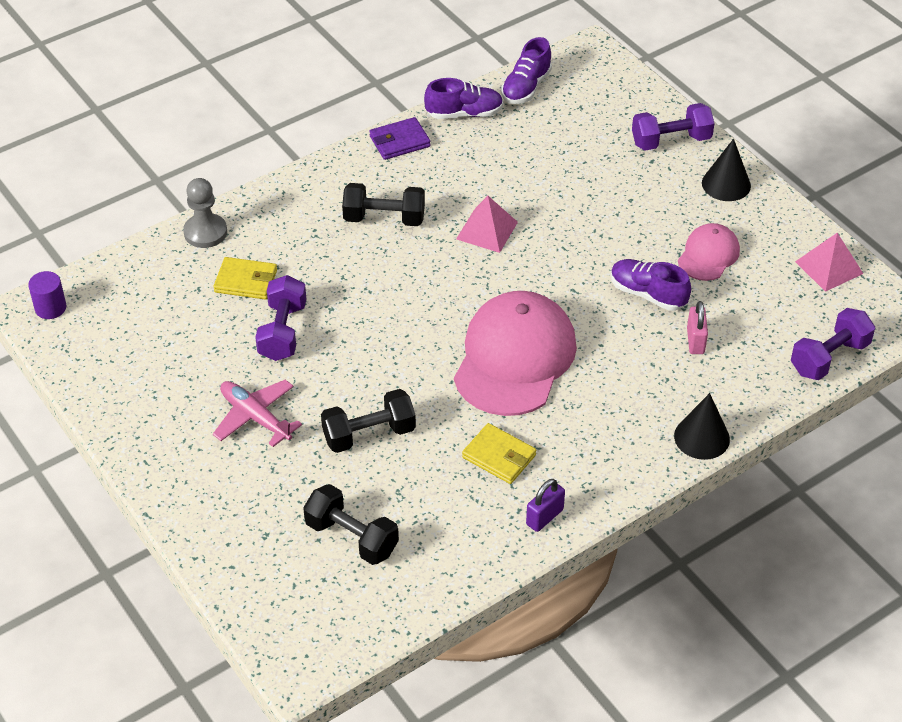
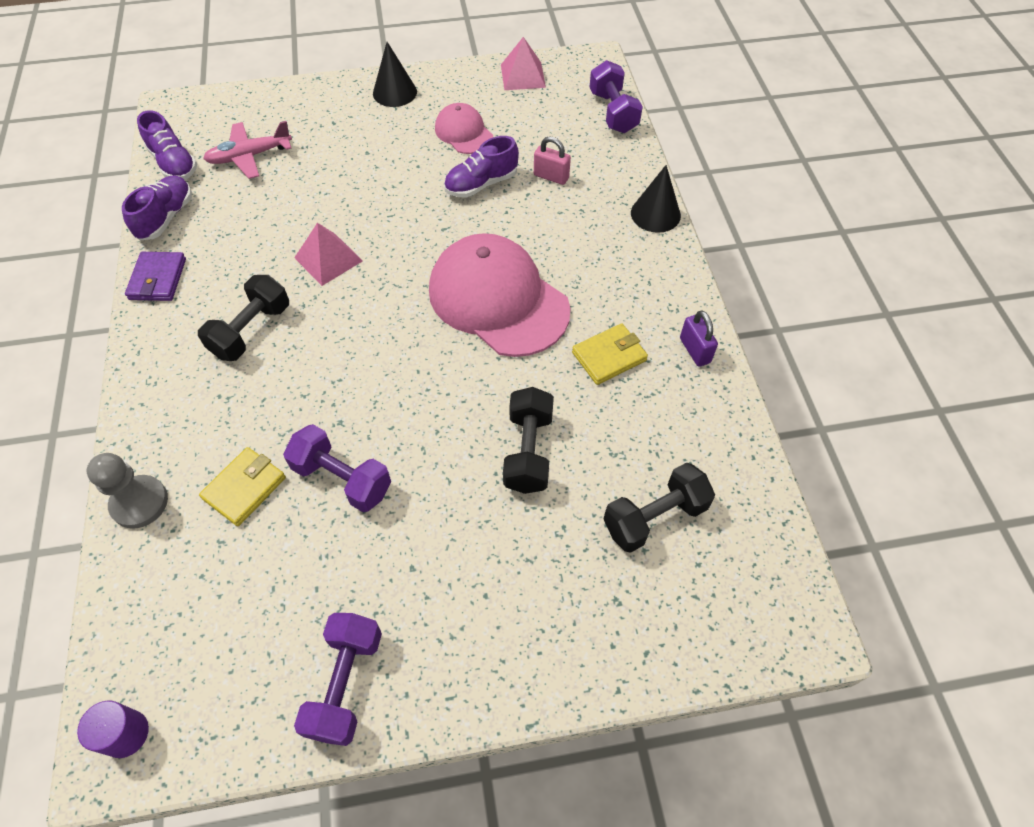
camera: 65 degrees left, 10 degrees up
pink plane [213,380,302,447] -> pink plane moved to [203,121,292,179]
purple dumbbell [632,103,715,150] -> purple dumbbell moved to [294,613,382,746]

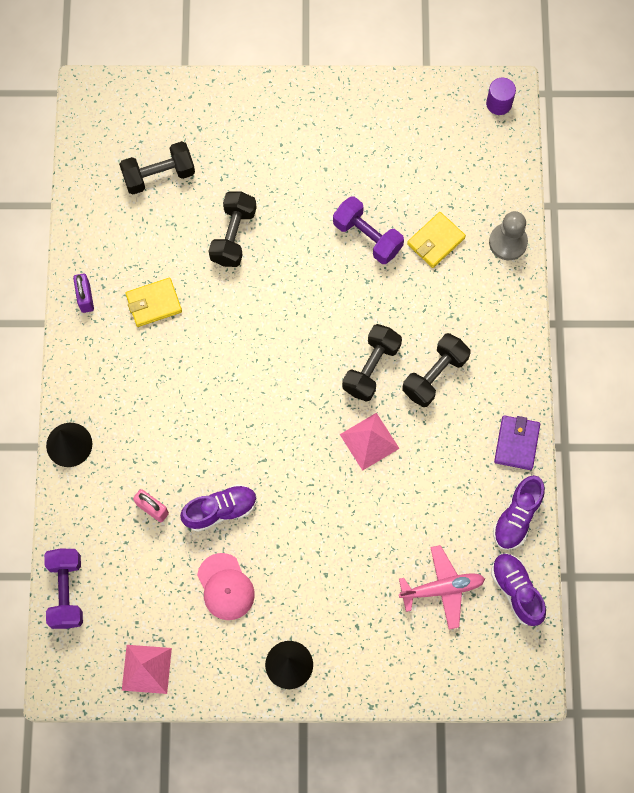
camera: 170 degrees left, 15 degrees up
purple dumbbell [294,613,382,746] -> none
pink cap [429,233,571,357] -> none
none -> black dumbbell [342,324,402,402]

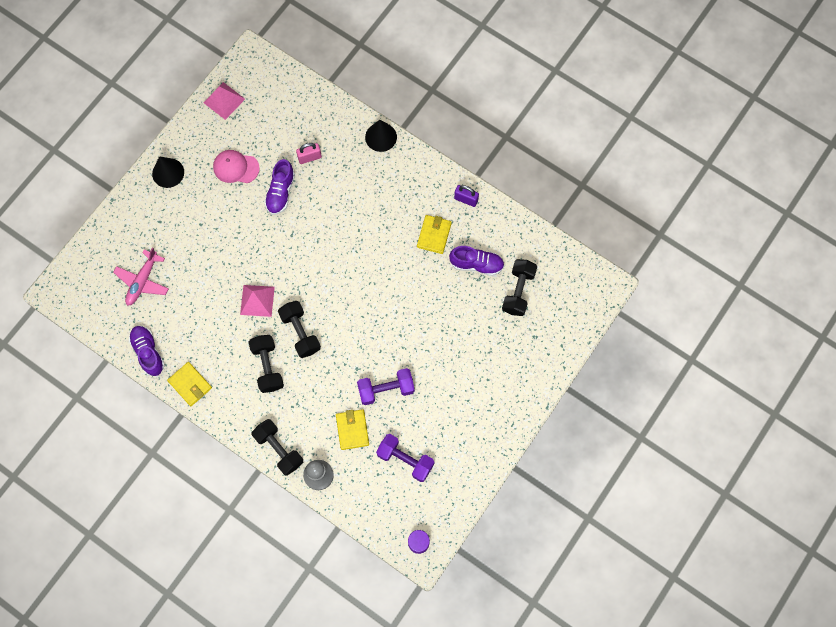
camera: 125 degrees right, 0 degrees up
purple dumbbell [44,549,83,629] -> purple dumbbell moved to [376,434,434,482]
black dumbbell [209,191,257,267] -> black dumbbell moved to [252,419,303,476]
purple shoe [491,553,546,626] -> purple shoe moved to [449,246,504,276]
purple wallet [494,415,540,470] -> yellow wallet [167,362,212,406]

